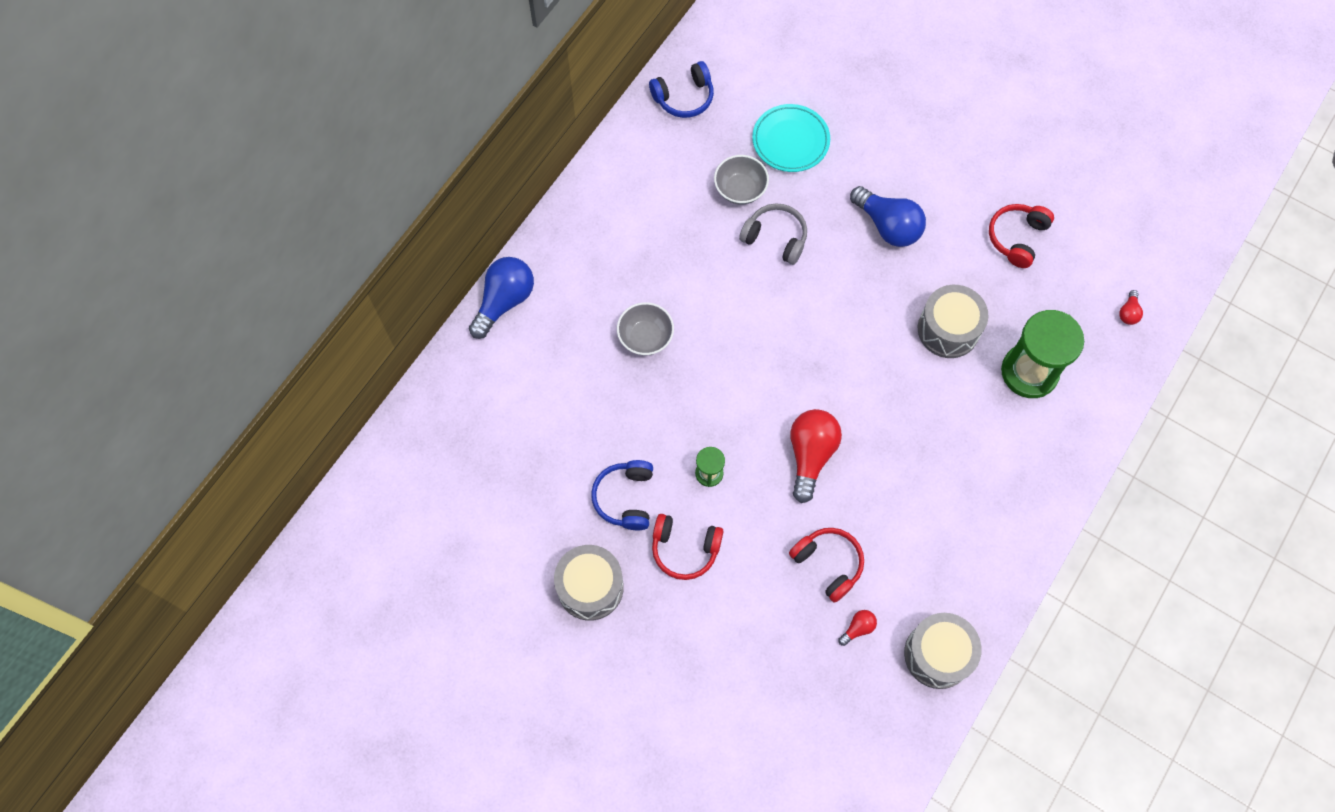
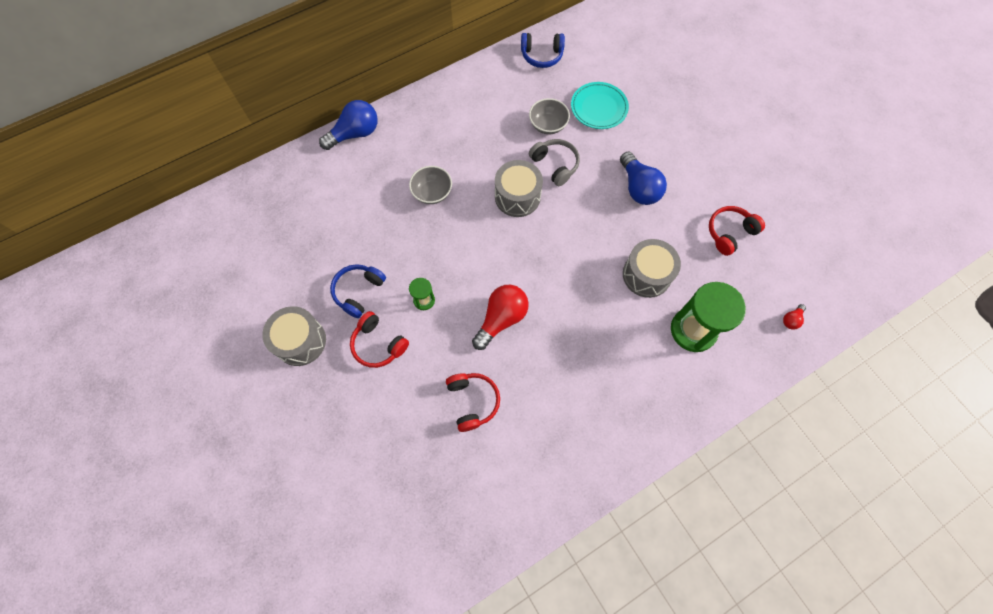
camera: 25 degrees right, 0 degrees up
red light bulb [838,610,877,646] -> none
grey drum [904,613,982,689] -> grey drum moved to [495,160,543,217]

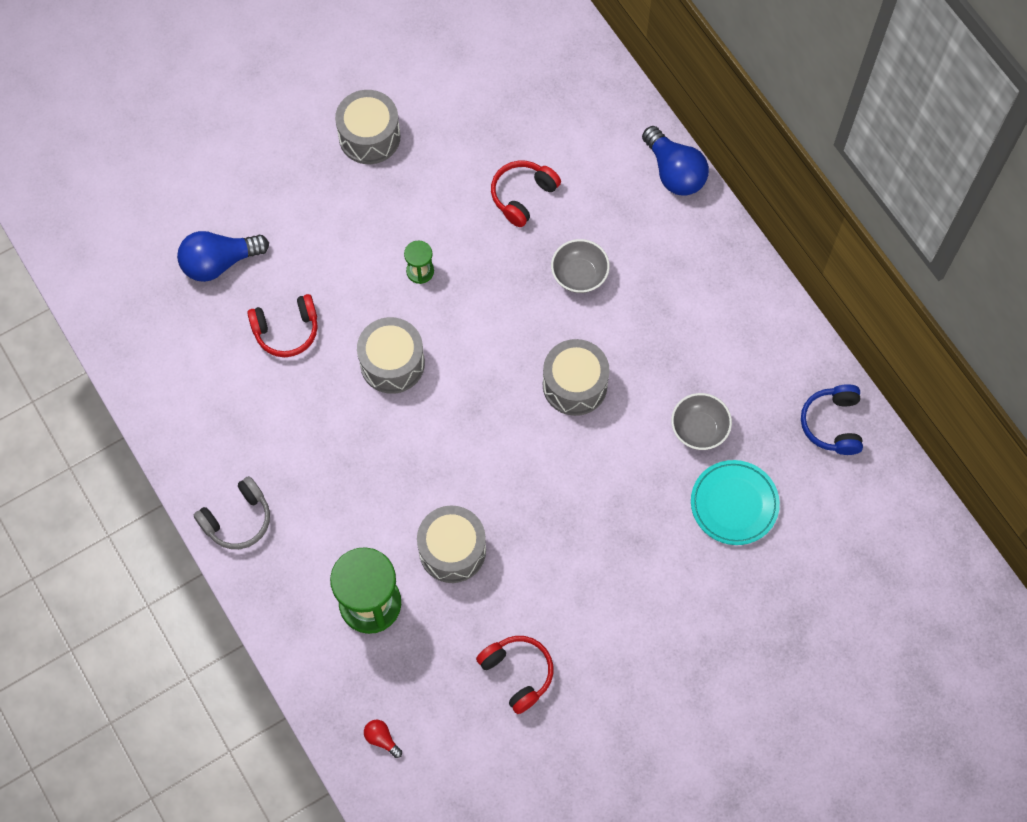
camera: 90 degrees right, 0 degrees up
blue headphones [330,264,386,318] -> none
red headphones [350,311,409,368] -> red headphones moved to [491,161,561,227]
red light bulb [472,285,529,350] -> grey drum [357,317,425,394]
grey headphones [529,139,580,186] -> grey headphones moved to [194,476,270,549]
blue light bulb [620,151,667,205] -> blue light bulb moved to [177,231,269,282]

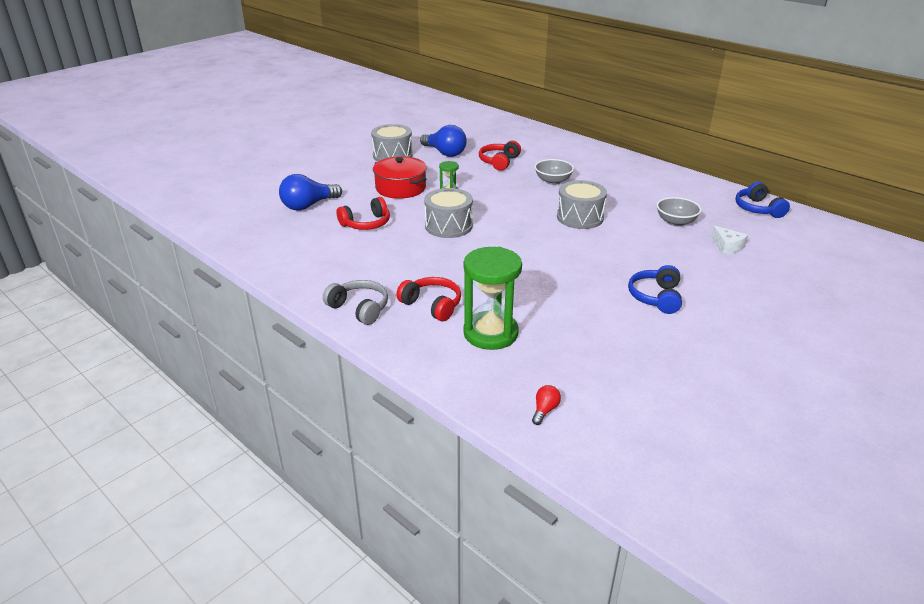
camera: 15 degrees left, 35 degrees down
grey headphones [194,476,270,549] -> grey headphones turned 90 degrees counterclockwise [323,280,388,325]
red light bulb [364,720,402,758] -> red light bulb turned 90 degrees clockwise [532,385,561,425]
grey drum [417,506,486,583] -> none
red headphones [476,636,553,714] -> red headphones moved to [396,277,461,321]
blue light bulb [642,126,709,196] -> blue light bulb moved to [420,125,467,157]
turquoise plate [691,460,780,545] -> white cheese [711,226,748,255]
none -> red pot [373,156,427,199]
none -> blue headphones [628,265,682,314]

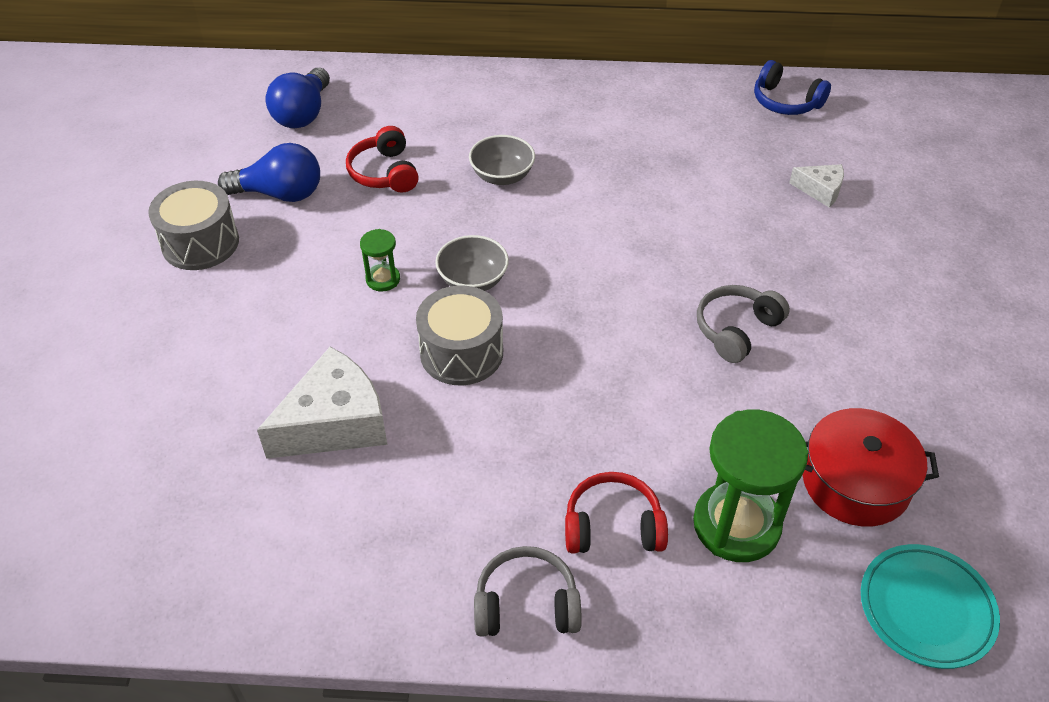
camera: 40 degrees left, 15 degrees up
blue light bulb [279,174,342,210] -> blue light bulb moved to [266,68,330,128]
red headphones [337,197,390,230] -> white cheese [257,347,387,459]
red pot [373,156,427,199] -> red pot moved to [803,408,939,527]
red light bulb [532,385,561,425] -> turquoise plate [861,544,1000,669]
grey drum [557,180,607,229] -> none
blue headphones [628,265,682,314] -> none
grey bowl [657,197,702,227] -> grey bowl moved to [435,235,509,291]
none -> grey headphones [697,285,790,363]

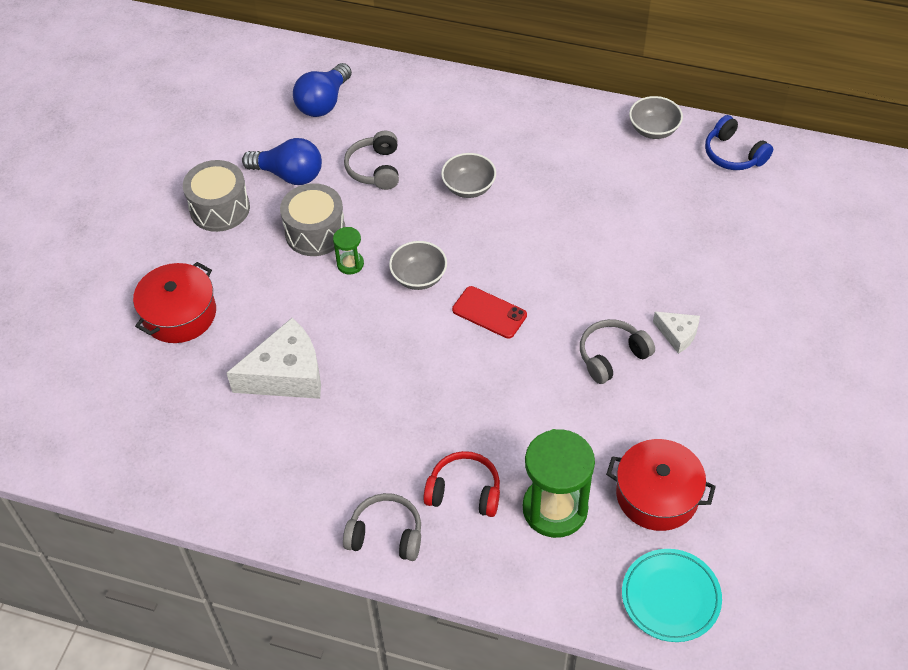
camera: 15 degrees right, 5 degrees up
red headphones [346,126,419,193] -> grey headphones [344,131,399,190]
grey drum [416,286,503,385] -> grey drum moved to [280,183,345,256]
white cheese [789,164,844,208] -> white cheese moved to [653,311,700,354]
none -> red pot [133,262,216,343]
none -> red phone [452,286,527,339]
none -> grey bowl [629,96,683,139]

